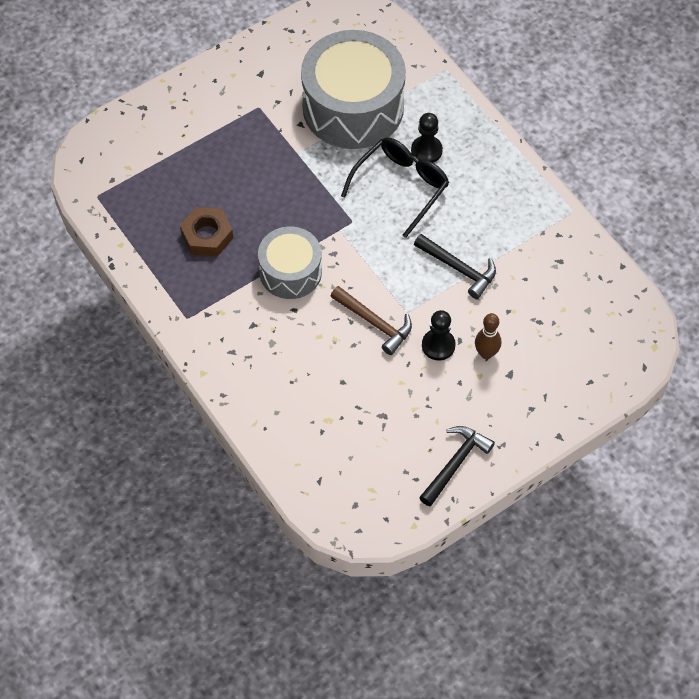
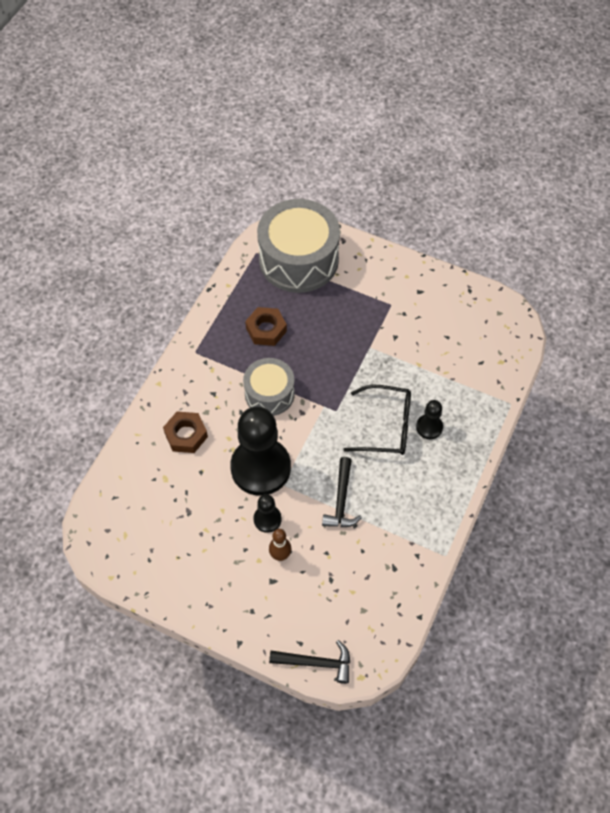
camera: 60 degrees right, 0 degrees up
grey drum [301,30,406,149] -> grey drum moved to [257,199,340,293]
brown hammer [330,286,412,355] -> black pawn [230,407,291,496]
black hammer [419,426,495,506] -> black hammer moved to [269,640,350,684]
none -> brown nut [163,411,208,453]

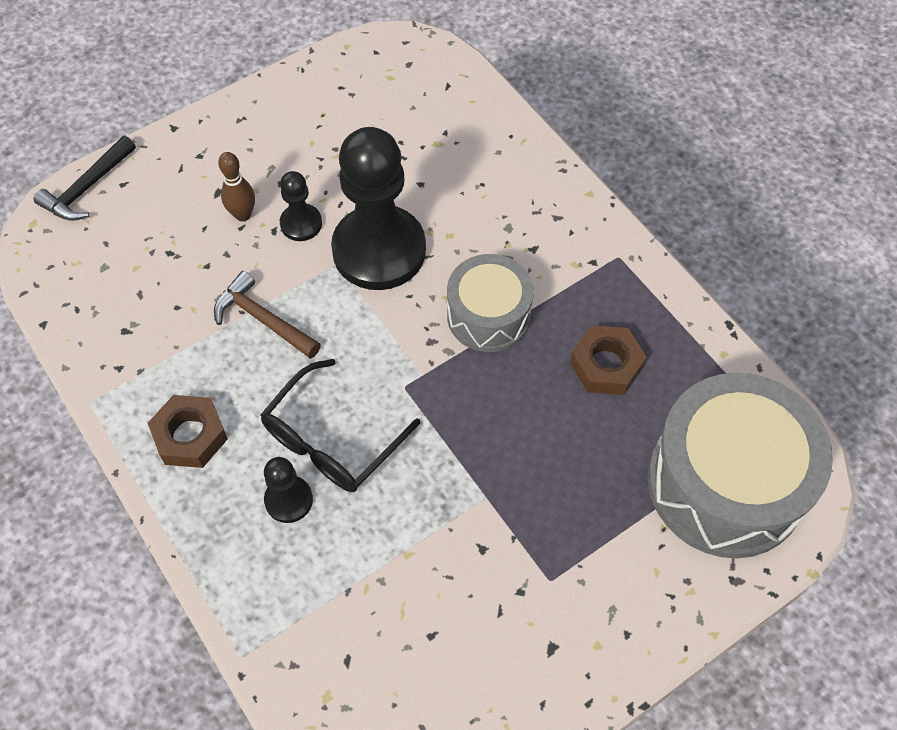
camera: 120 degrees right, 0 degrees up
brown nut [163,411,208,453] -> brown nut moved to [148,395,228,468]
black hammer [322,457,362,527] -> brown hammer [214,271,321,359]

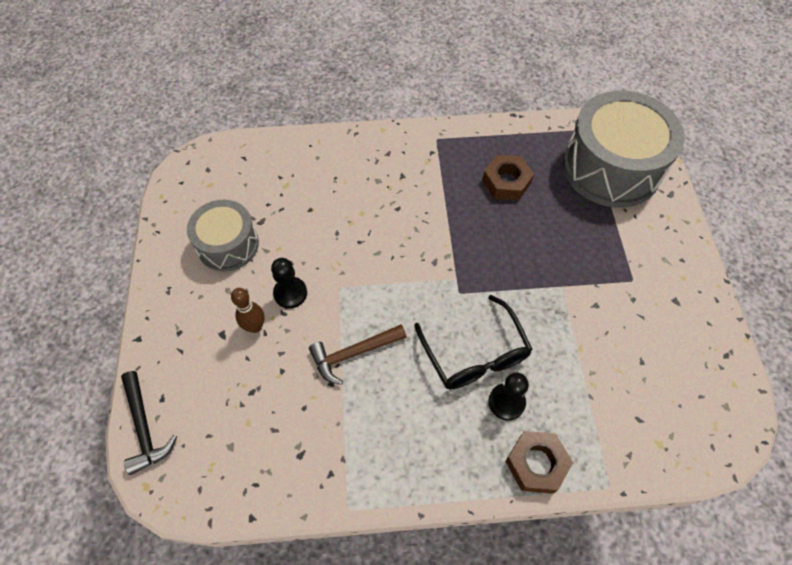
camera: 60 degrees left, 0 degrees up
brown nut [148,395,228,468] -> brown nut moved to [505,431,573,494]
black pawn [331,127,426,290] -> none
grey drum [447,254,534,352] -> grey drum moved to [187,200,259,272]

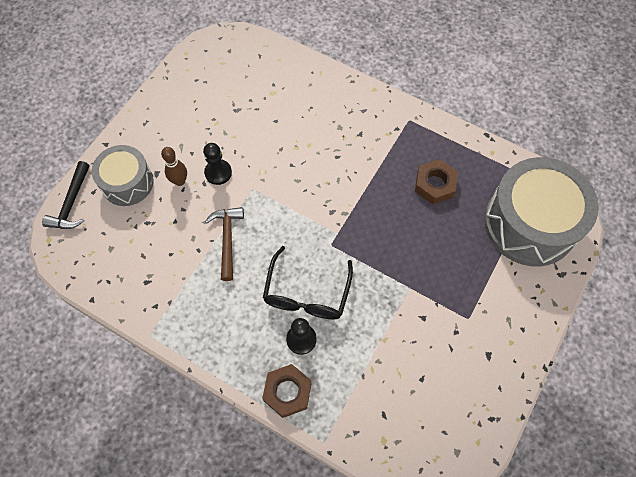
camera: 35 degrees right, 5 degrees up
grey drum [187,200,259,272] -> grey drum moved to [92,145,154,206]
brown hammer [309,324,406,385] -> brown hammer turned 75 degrees clockwise [205,207,244,281]

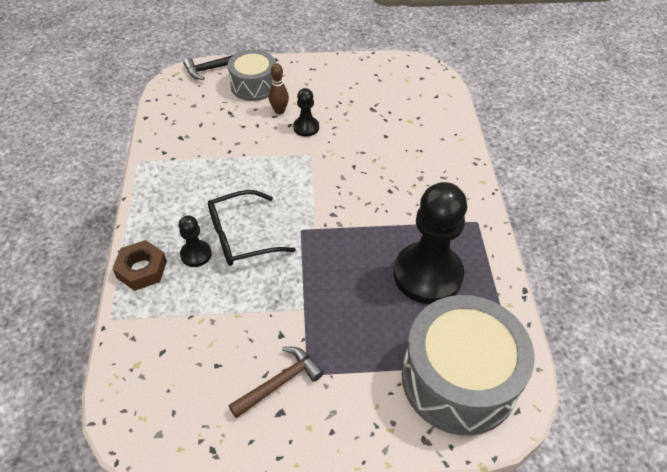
camera: 55 degrees right, 15 degrees down
brown hammer [205,207,244,281] -> brown hammer moved to [228,347,324,418]
brown nut [415,159,458,204] -> black pawn [394,182,467,304]

